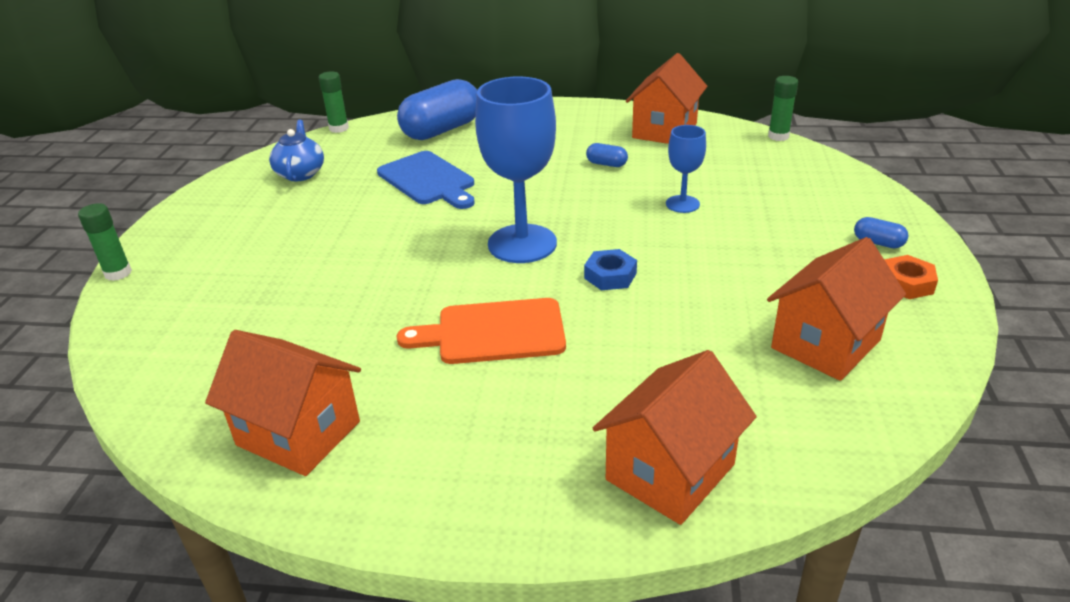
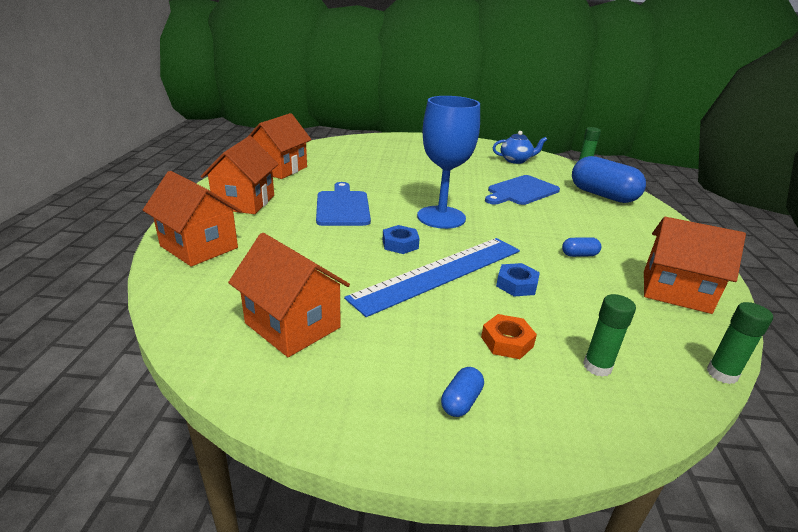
camera: 85 degrees right, 5 degrees down
green glue stick [78,203,132,281] -> green glue stick moved to [583,294,636,377]
orange cutting board [396,298,566,364] -> blue cutting board [316,182,371,226]
blue capsule [586,143,628,167] -> blue capsule turned 60 degrees clockwise [562,237,601,257]
blue goblet [666,125,706,213] -> blue nut [496,263,540,296]
orange nut [884,255,938,299] -> orange nut moved to [481,314,537,359]
none -> orange house [201,136,278,214]
none -> blue ruler [344,238,520,317]

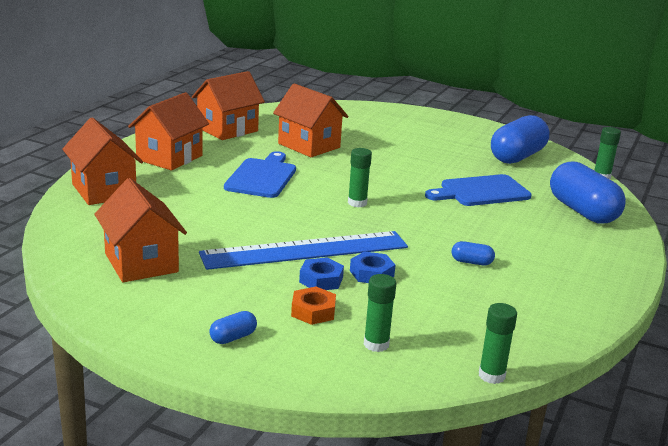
camera: 20 degrees right, 5 degrees down
blue nut [383,225,420,254] -> blue nut moved to [299,257,344,290]
blue goblet [417,96,480,229] -> green glue stick [348,148,372,207]
blue teapot [493,131,547,164] -> blue capsule [491,115,549,164]
orange house [644,217,746,314] -> orange house moved to [273,83,349,157]

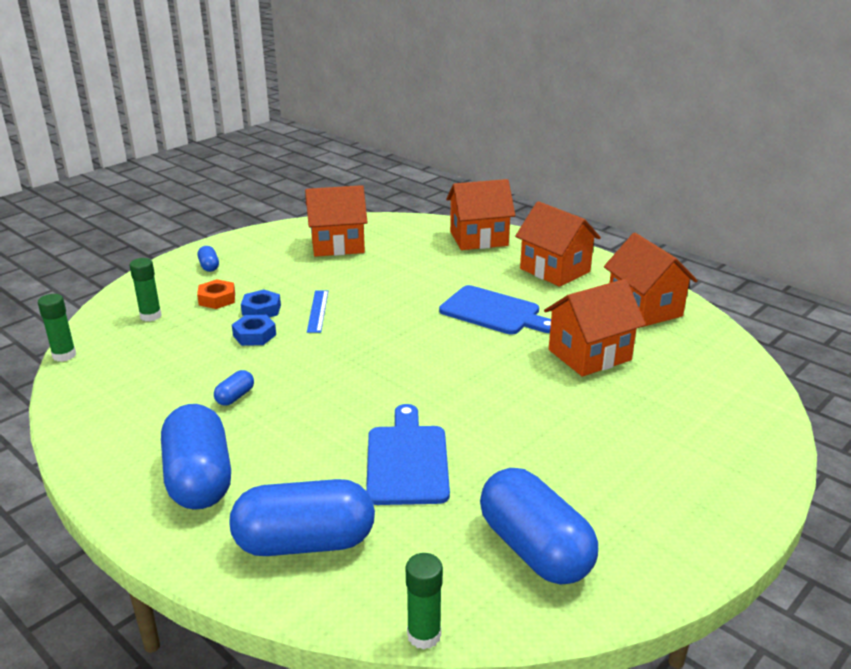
camera: 110 degrees right, 5 degrees up
blue ruler [199,231,408,270] -> blue ruler [307,290,328,333], size x0.42
green glue stick [348,148,372,207] -> none
none -> blue capsule [161,404,231,510]

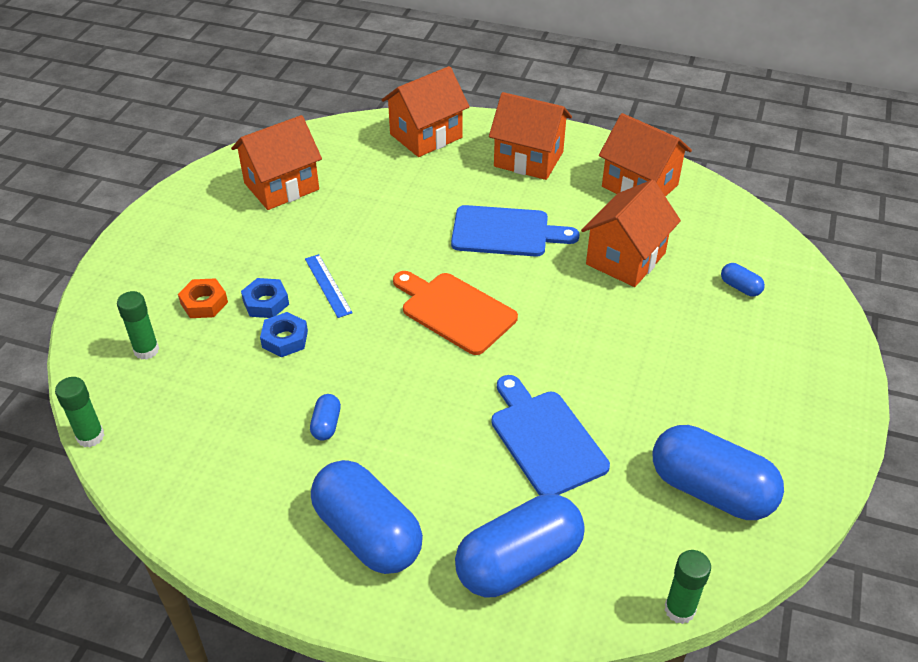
camera: 25 degrees left, 15 degrees up
blue capsule [198,246,219,272] -> blue capsule moved to [721,263,765,297]
none -> orange cutting board [393,271,518,355]

